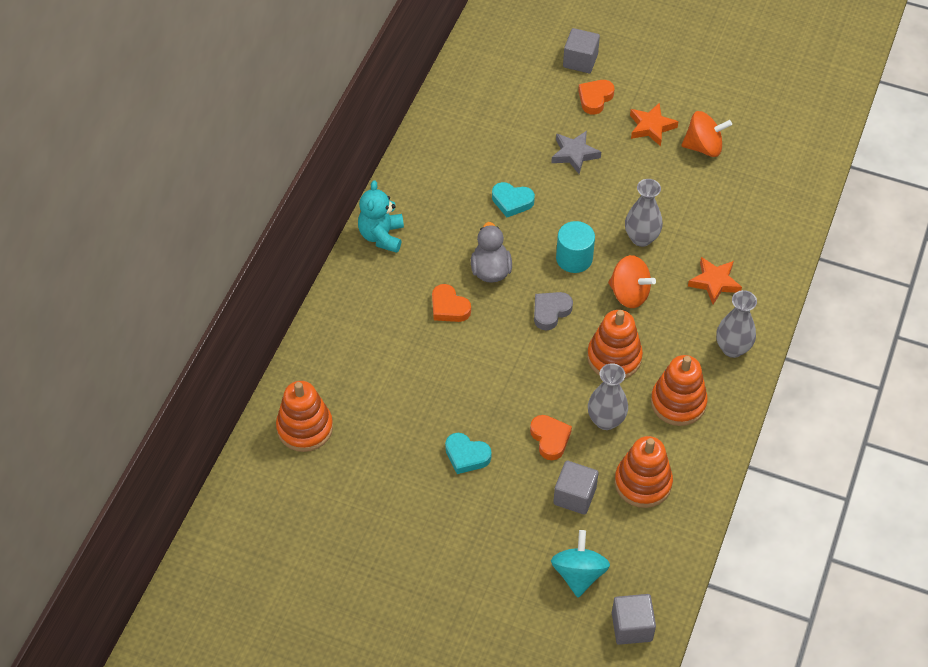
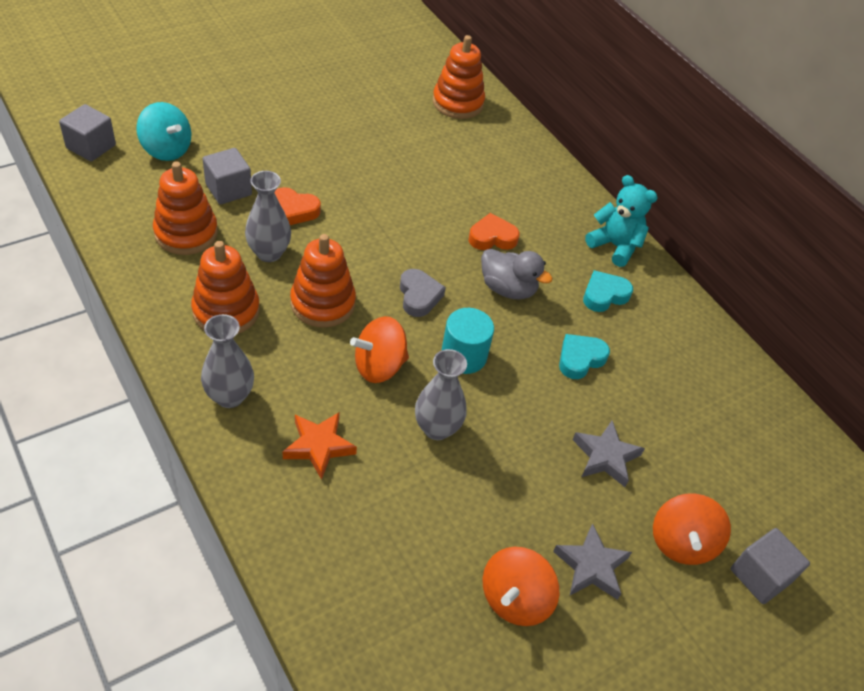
camera: 120 degrees right, 5 degrees down
turquoise heart [445,433,491,474] -> turquoise heart moved to [583,270,633,312]
orange heart [578,80,614,115] -> orange spinning top [653,493,731,565]
orange star [630,103,679,146] -> grey star [553,523,632,600]

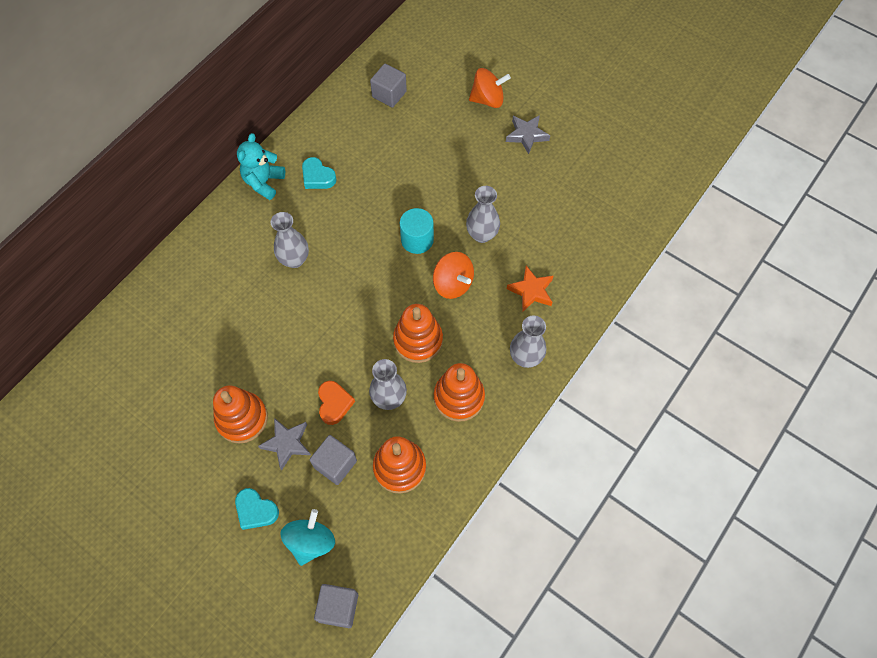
camera: 105 degrees left, 15 degrees up
grey heart [400,269,446,317] -> none
orange stacking toy [433,35,485,119] -> orange stacking toy moved to [213,385,268,444]
orange heart [469,213,520,250] -> grey vase [271,212,309,268]
grey duck [481,248,553,299] -> none
orange spinning top [482,547,559,626] -> none
turquoise heart [559,334,610,379] -> turquoise heart moved to [235,488,279,530]
grey star [573,421,645,487] -> grey star moved to [258,418,311,470]
grey cube [731,528,810,604] -> grey cube moved to [370,64,407,108]

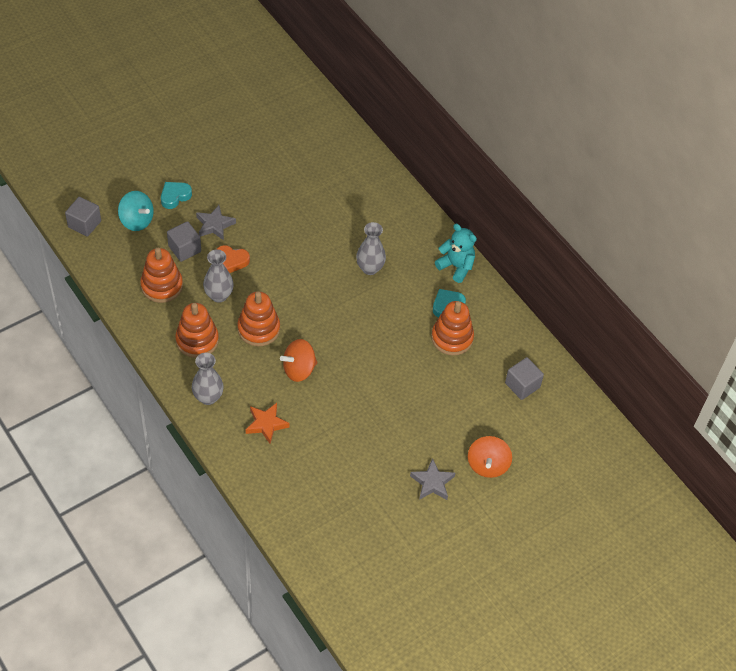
camera: 105 degrees right, 10 degrees down
orange stacking toy [213,385,268,444] -> orange stacking toy moved to [431,301,474,355]
turquoise cylinder [400,208,434,254] -> none
grey vase [466,186,500,243] -> none

